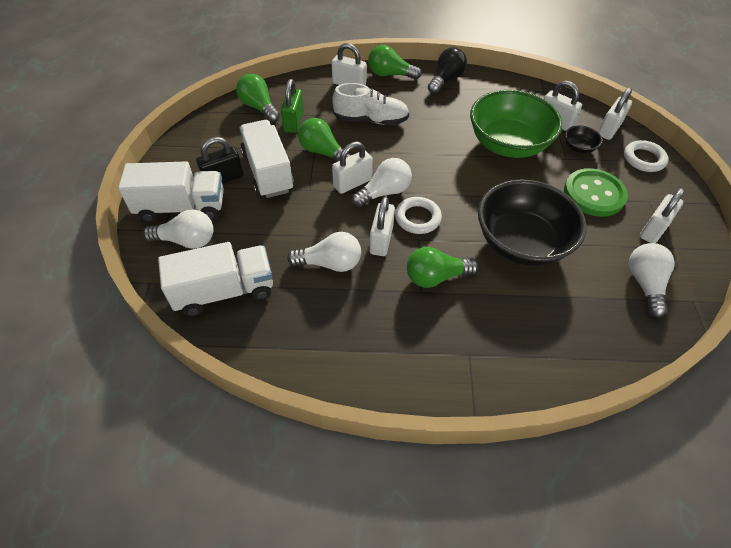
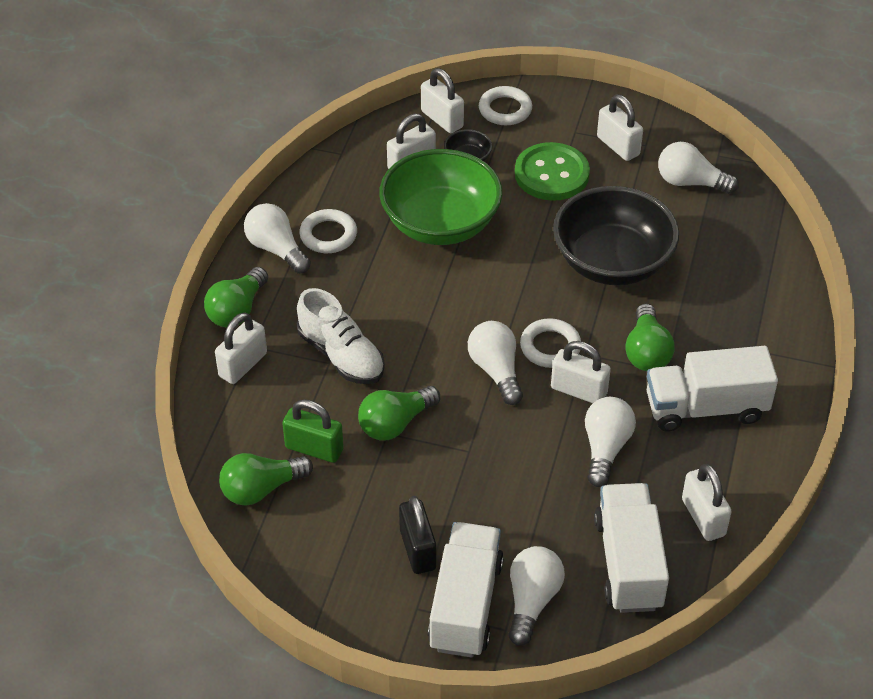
camera: 75 degrees left, 5 degrees down
white truck [239,120,294,198] -> white truck moved to [647,346,778,432]
white shoe [332,83,409,125] -> white shoe turned 120 degrees clockwise [297,288,385,384]
white padlock [332,141,373,194] -> white padlock moved to [682,464,732,541]
black light bulb [428,47,467,94] -> white light bulb [244,203,311,274]
none -> white ring [299,209,357,253]

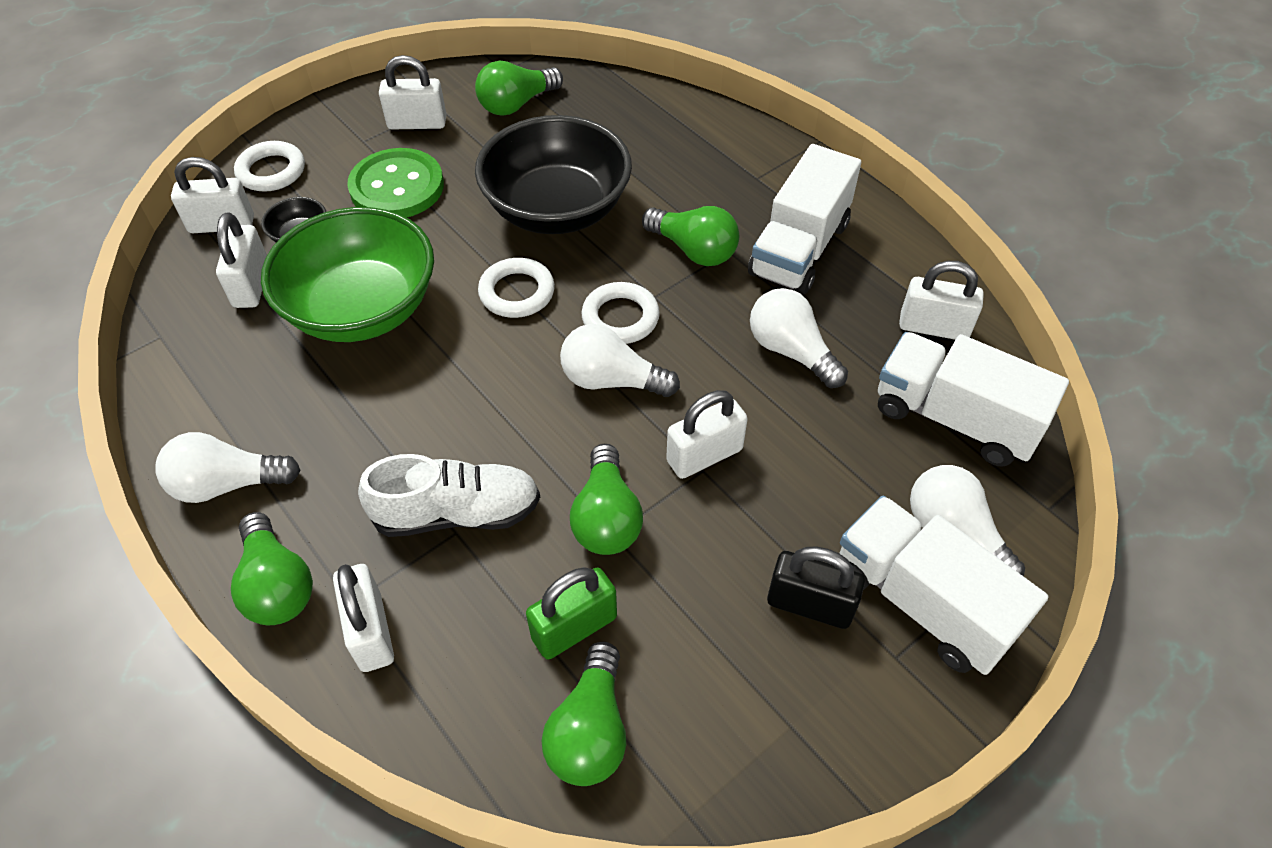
camera: 55 degrees left, 5 degrees up
white ring [299,209,357,253] -> white ring moved to [478,258,555,318]
white padlock [551,341,611,403] -> white padlock moved to [666,390,748,479]
white light bulb [658,142,739,194] -> green light bulb [475,61,563,116]

